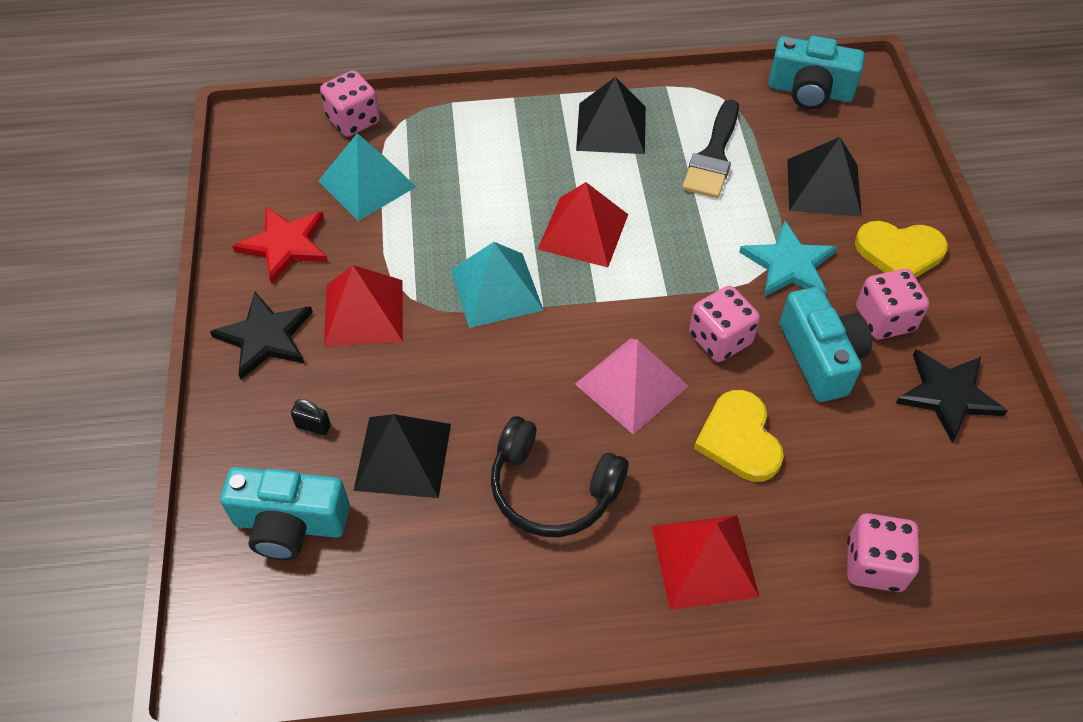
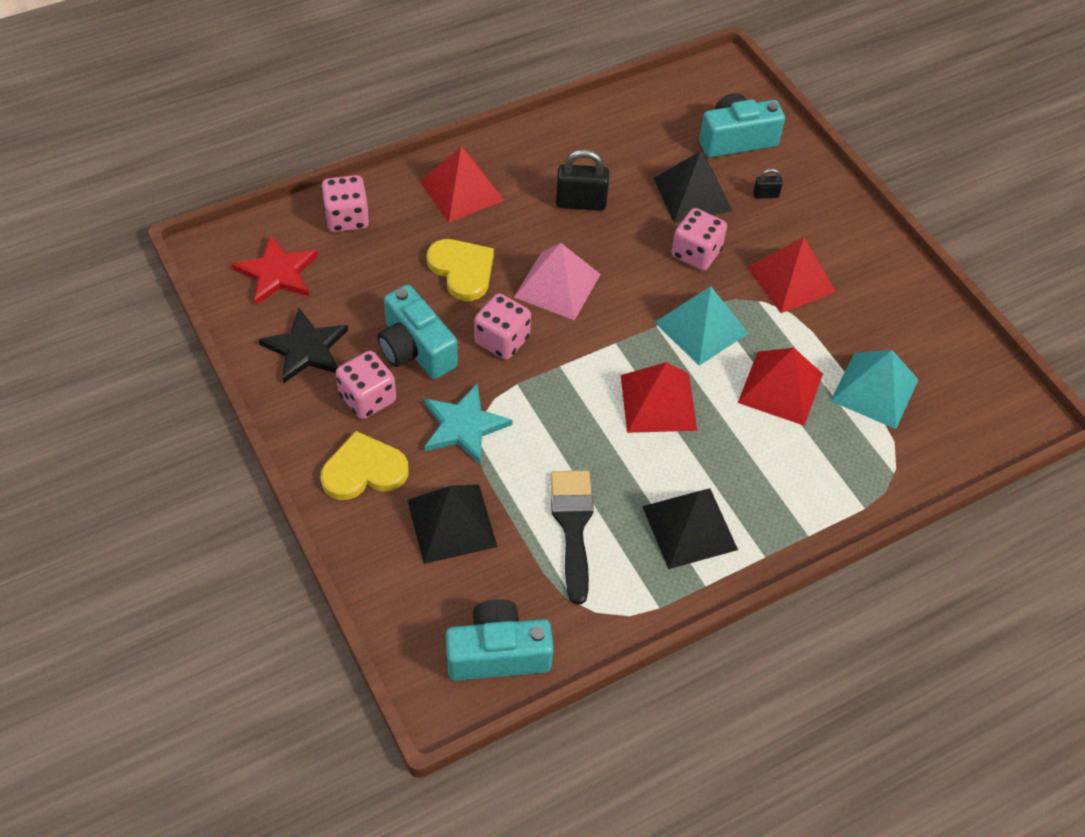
camera: 155 degrees right, 0 degrees up
black star [210,292,313,380] -> none
red star [232,206,328,284] -> red star moved to [231,235,318,305]
pink dice [320,70,380,137] -> pink dice moved to [671,208,727,271]
black headphones [491,416,629,537] -> black padlock [556,149,609,211]
none -> red pyramid [738,348,823,426]

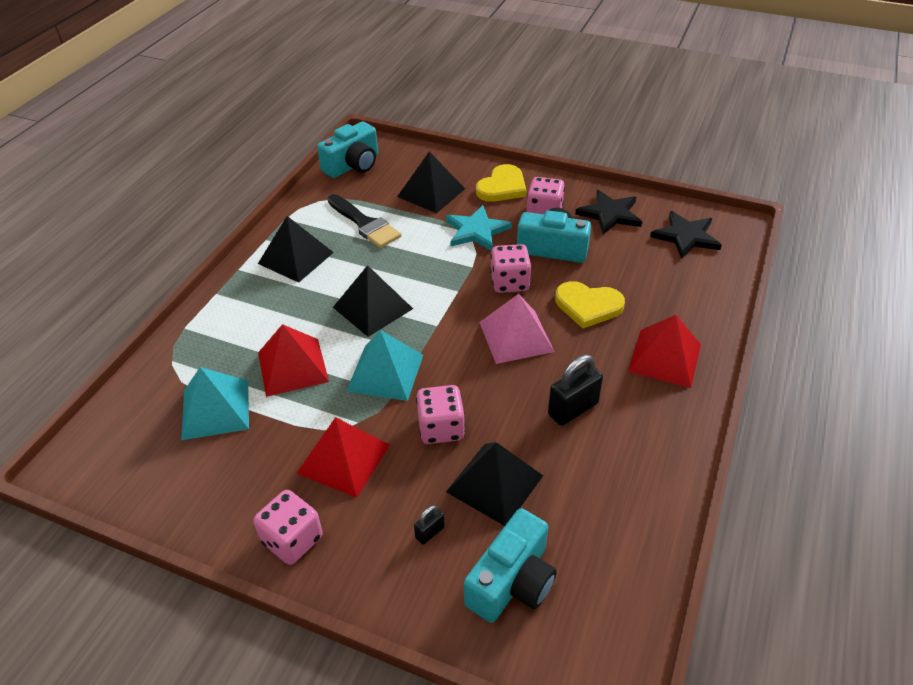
camera: 145 degrees right, 10 degrees down
red star [231,235,318,305] -> black star [650,211,722,259]
pink dice [321,175,369,232] -> pink dice moved to [253,490,323,565]
red pyramid [621,362,697,433] -> black pyramid [333,265,413,337]

